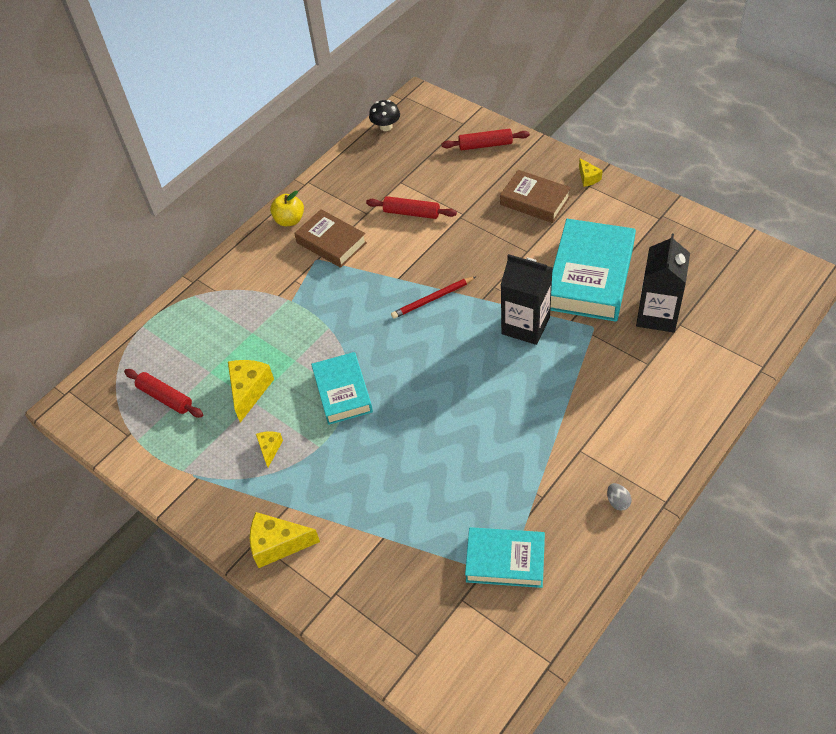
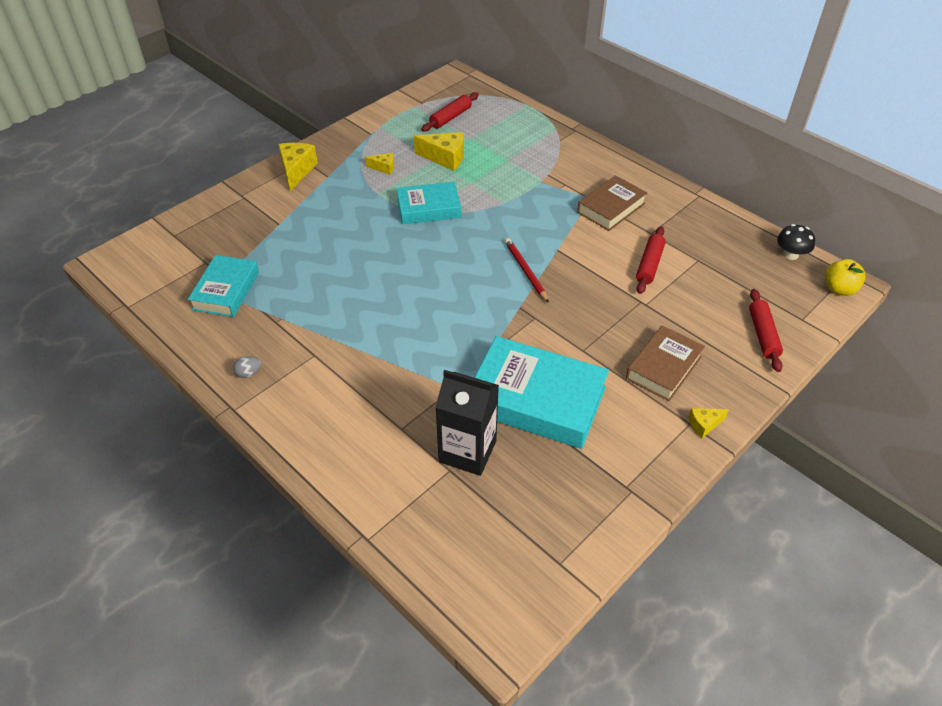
camera: 90 degrees right, 5 degrees down
yellow apple [270,191,304,226] -> yellow apple moved to [825,259,866,296]
black carton [501,254,553,345] -> none

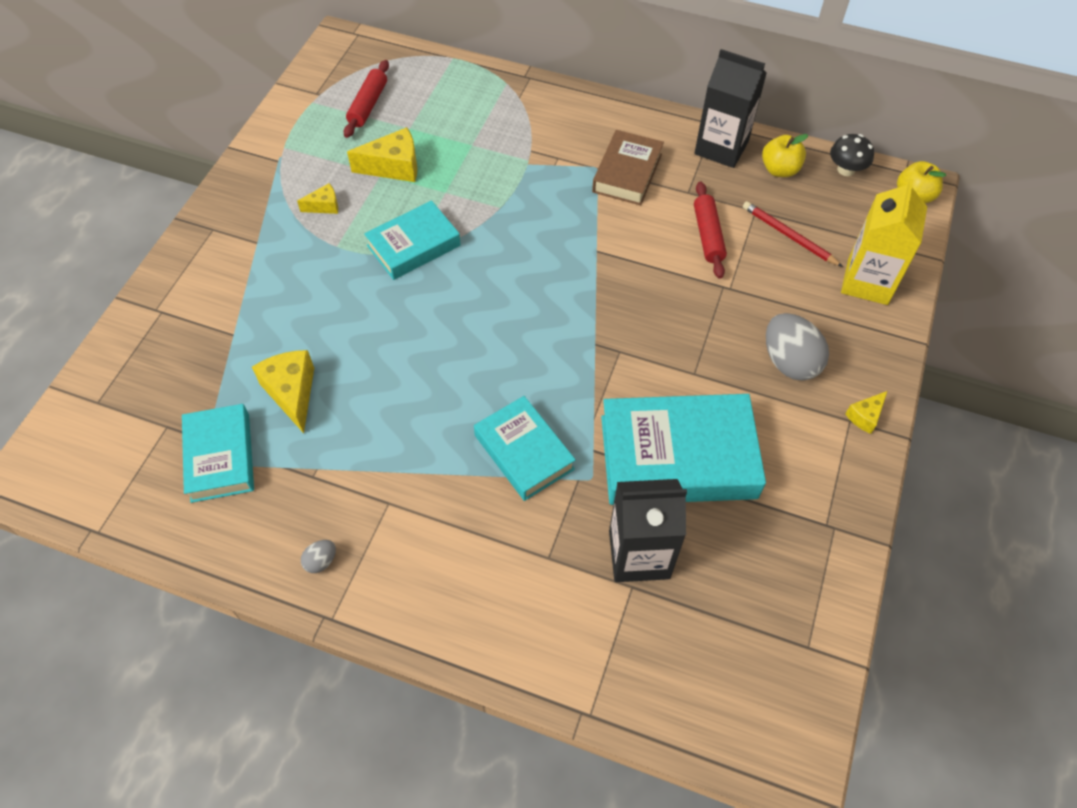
camera: 25 degrees left, 10 degrees up
yellow cheese [278,143,318,191] -> yellow cheese moved to [252,350,314,433]
red pencil [505,238,549,303] -> red pencil moved to [743,201,843,267]
brown book [626,325,705,401] -> grey egg [766,313,829,381]
red rolling pin [749,289,783,372] -> yellow carton [841,179,927,305]
none -> turquoise book [474,396,576,501]
none -> black carton [694,49,767,168]
none -> yellow apple [762,134,808,177]

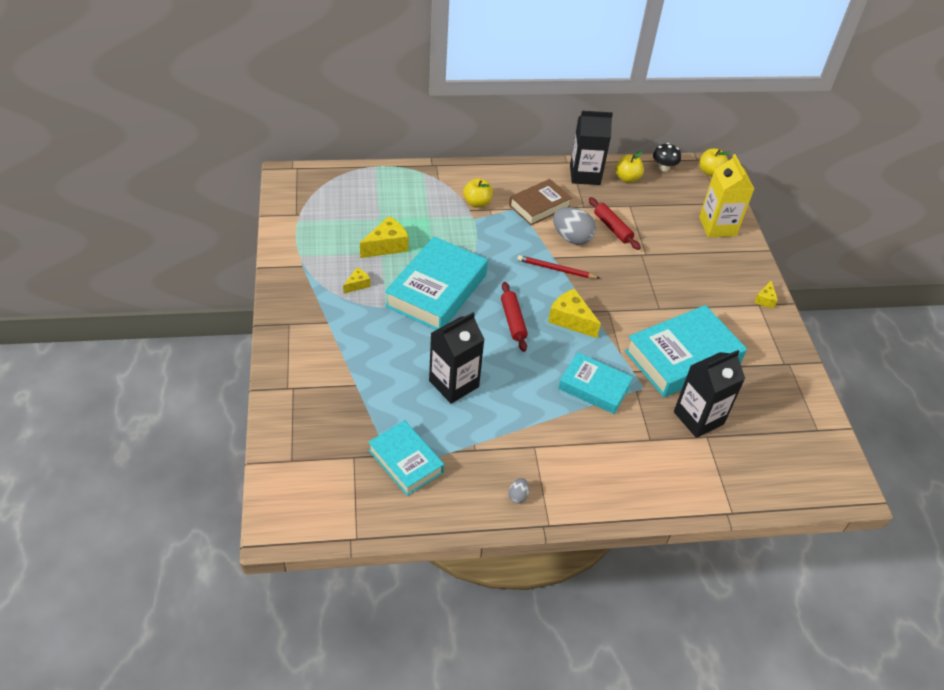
camera: 30 degrees left, 10 degrees down
yellow cheese [252,350,314,433] -> yellow cheese moved to [548,288,601,338]
red rolling pin [344,60,389,138] -> red rolling pin moved to [501,282,528,352]
turquoise book [364,200,461,280] -> turquoise book [385,236,488,330], size x1.64
brown book [592,130,664,205] -> brown book turned 60 degrees clockwise [509,179,572,225]
red pencil [743,201,843,267] -> red pencil moved to [517,255,599,279]
grey egg [766,313,829,381] -> grey egg moved to [553,207,596,245]
none -> black carton [429,312,485,404]
none -> yellow apple [463,178,493,208]

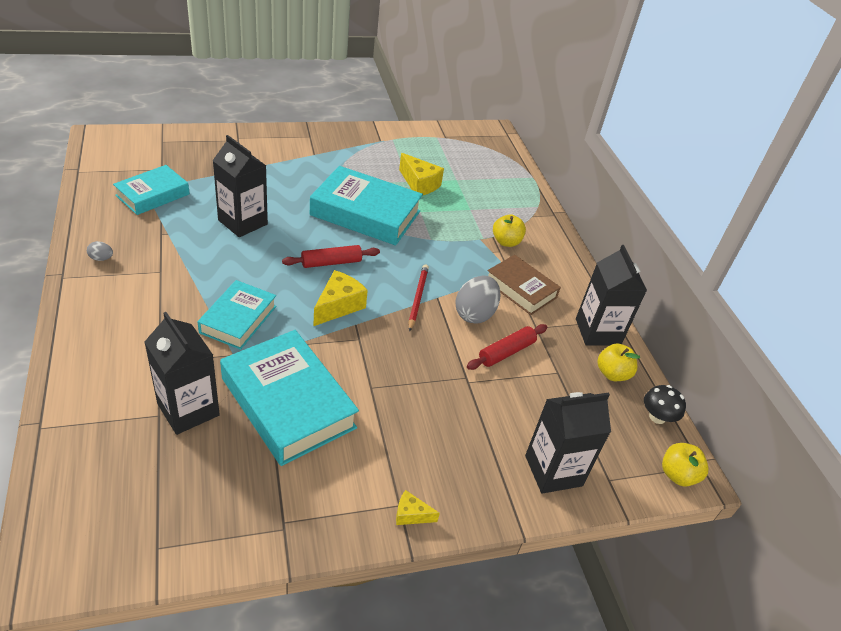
camera: 80 degrees right, 5 degrees down
yellow cheese [343,268,371,293] -> none
yellow carton [699,154,754,238] -> black carton [525,392,611,494]

